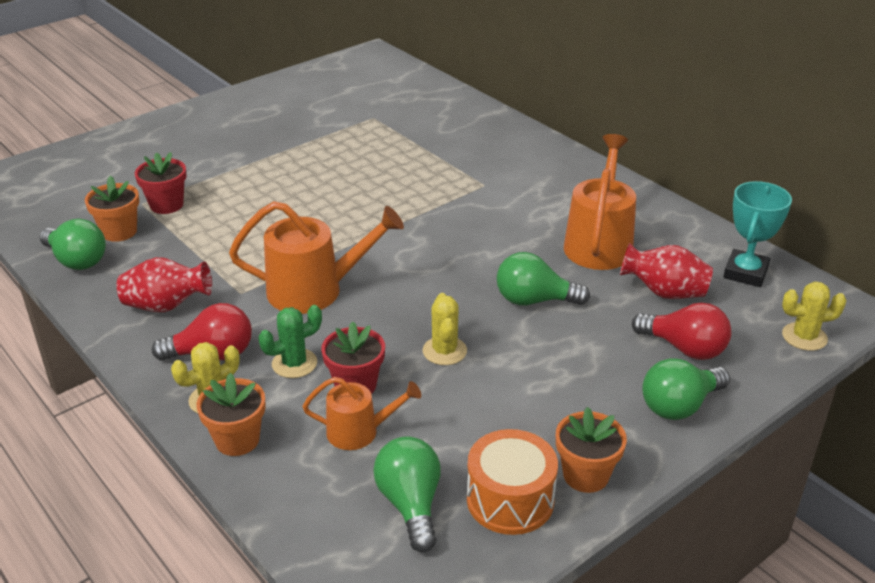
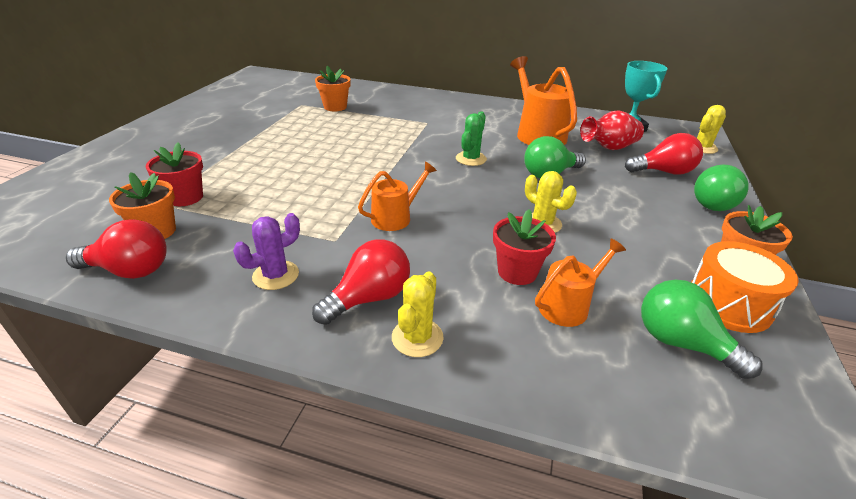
camera: 35 degrees left, 0 degrees up
green light bulb [39,219,106,270] -> red light bulb [66,219,167,279]
red vase [117,257,212,312] -> purple cactus [233,213,300,290]
orange flower pot [196,373,266,456] -> orange flower pot moved to [315,66,351,111]
orange watering can [229,201,404,314] -> orange watering can [358,162,437,231], size x0.58
green cactus [258,305,322,378] -> green cactus moved to [456,111,487,166]

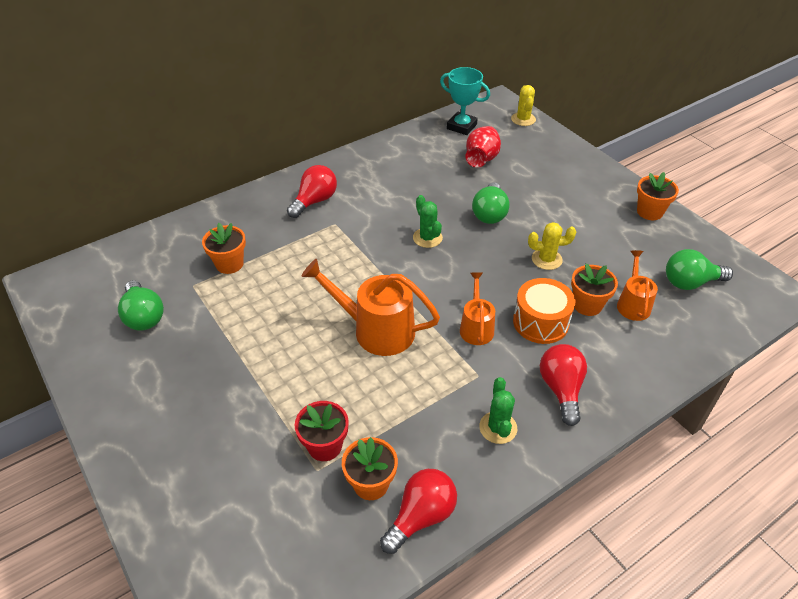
camera: 50 degrees left, 10 degrees up
purple cactus [233,213,300,290] -> green cactus [479,377,517,444]
yellow cactus [392,272,444,357] -> none
red flower pot [493,209,556,285] -> orange flower pot [571,264,618,316]
orange watering can [510,56,577,145] -> orange watering can moved to [302,259,440,356]
red light bulb [625,133,703,175] -> red light bulb moved to [287,165,337,218]
orange drum [691,241,799,333] -> orange drum moved to [513,278,575,344]
green light bulb [694,165,749,211] -> green light bulb moved to [118,280,164,331]

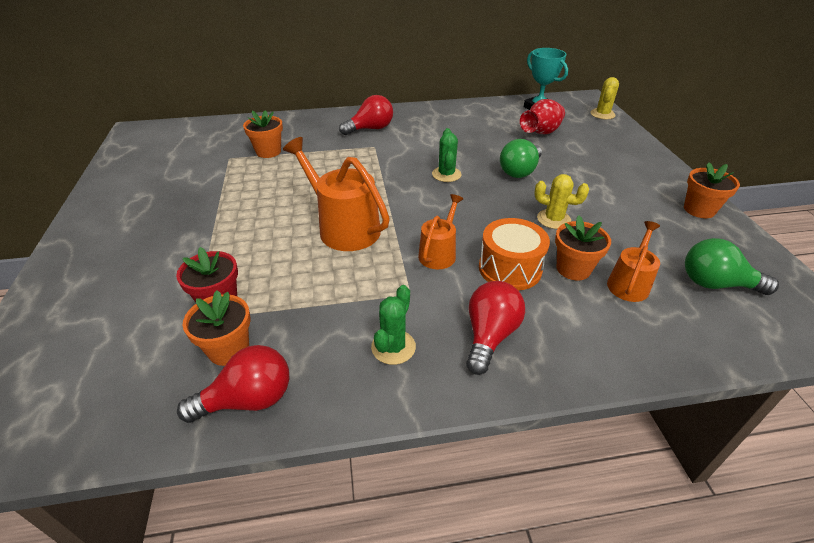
camera: 25 degrees right, 5 degrees down
green light bulb [118,280,164,331] -> none

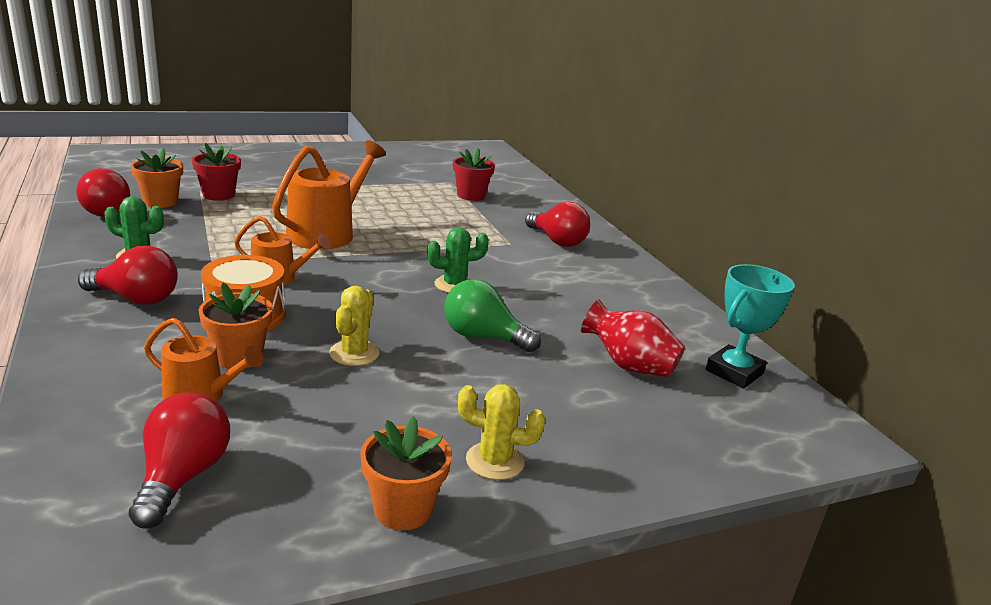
camera: 75 degrees right, 15 degrees down
orange flower pot [243,110,283,158] -> red flower pot [453,148,495,201]
yellow cactus [590,77,619,119] -> yellow cactus moved to [458,384,545,480]
green light bulb [685,238,779,295] -> red light bulb [129,392,230,529]

